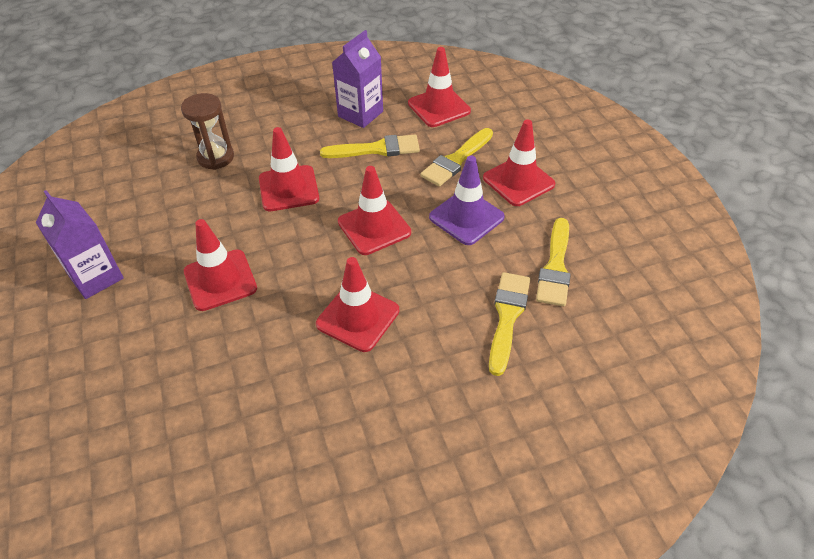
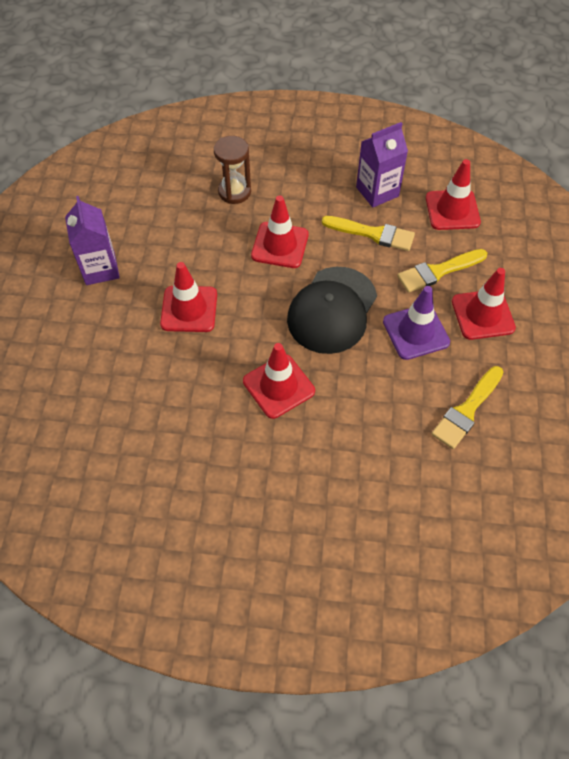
camera: 25 degrees right, 10 degrees up
red traffic cone [338,166,411,255] -> black cap [287,267,377,354]
yellow brush [489,272,530,376] -> none

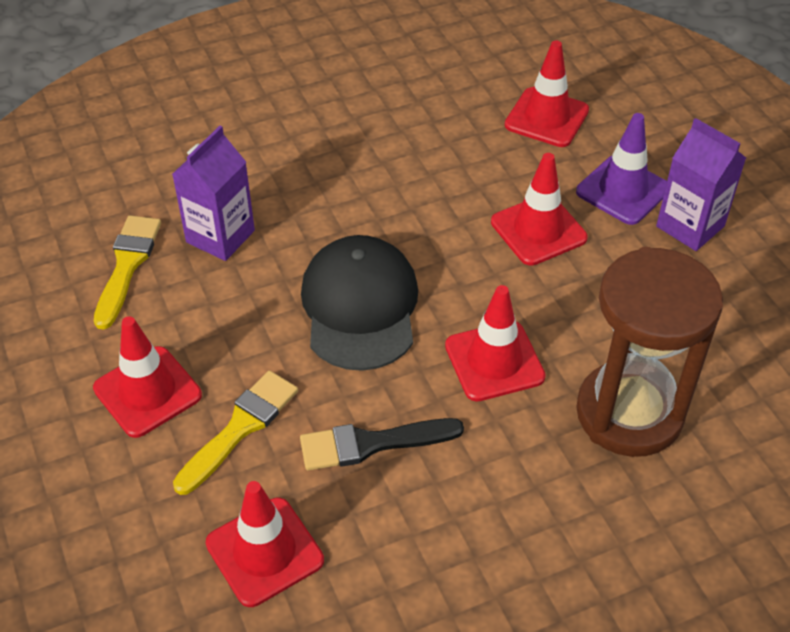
camera: 150 degrees right, 10 degrees down
brown hourglass [214,136,251,204] -> brown hourglass [576,247,723,457], size x1.81
red traffic cone [243,343,315,419] -> red traffic cone moved to [505,41,589,147]
yellow brush [322,216,415,251] -> black brush [300,418,464,471]
purple carton [356,122,408,207] -> purple carton moved to [172,126,255,261]
purple traffic cone [383,286,450,360] -> purple traffic cone moved to [576,113,667,225]

